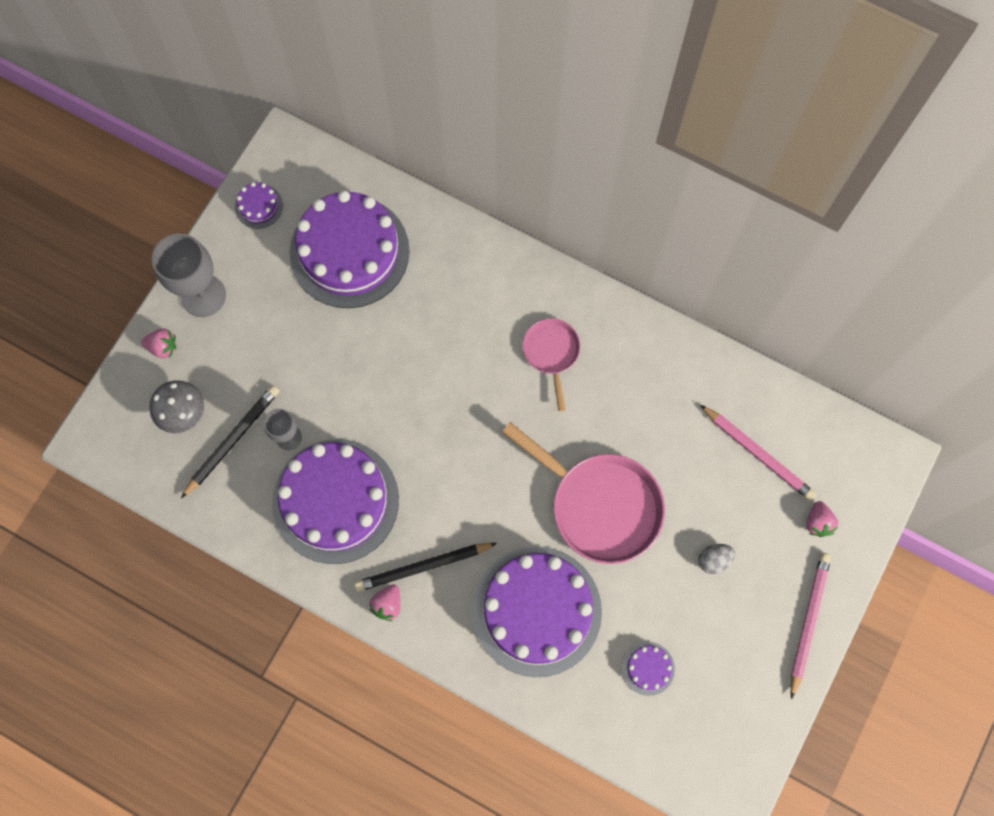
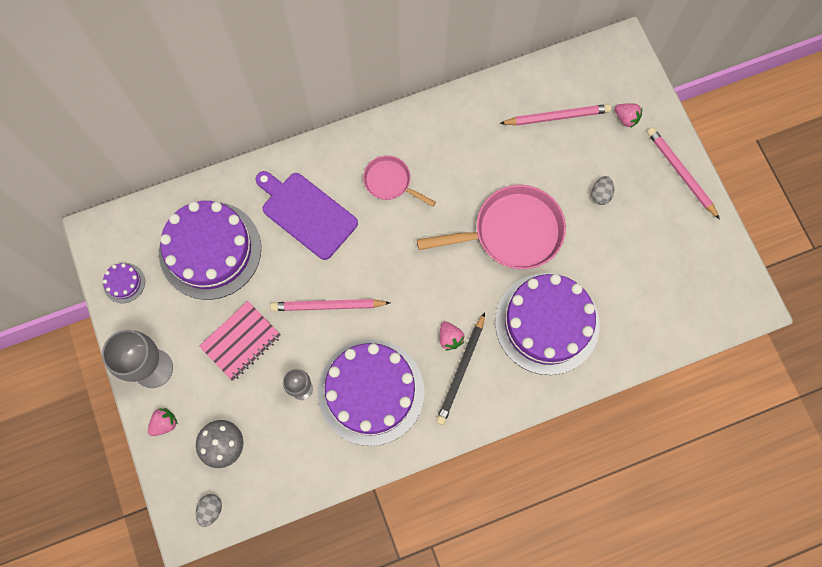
camera: 50 degrees left, 0 degrees up
black pencil [181,385,280,498] -> none
pink strawberry [369,584,400,621] -> pink strawberry moved to [440,321,465,350]
purple cake [622,642,675,696] -> none
none -> grey egg [196,494,222,527]
none -> pink notebook [199,301,281,381]
none -> purple cutting board [256,171,358,260]
none -> pink pencil [270,299,390,311]

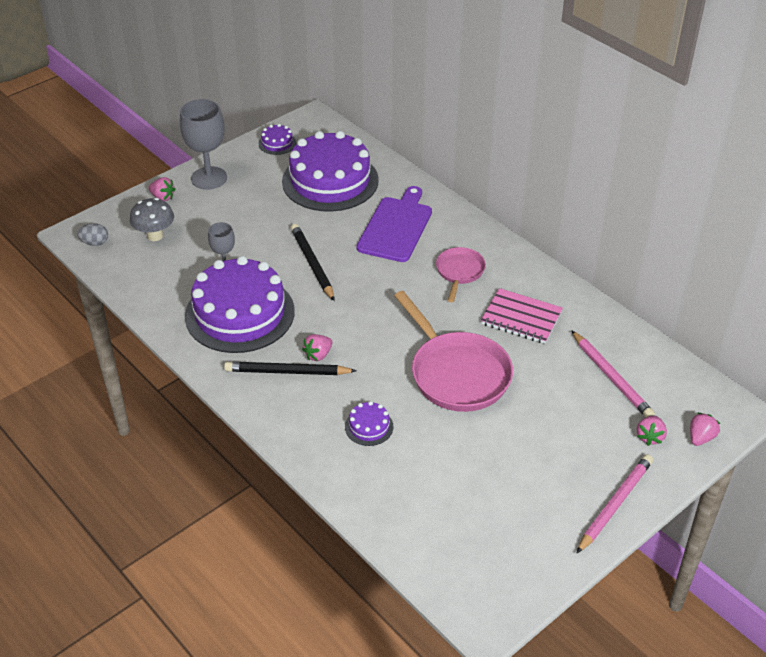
camera: 70 degrees right, 30 degrees down
pink notebook [199,301,281,381] -> pink notebook moved to [481,288,563,344]
pink pencil [270,299,390,311] -> black pencil [291,224,335,301]
purple cake [495,273,600,375] -> purple cake [345,401,394,446], size x0.40
grey egg [591,176,614,205] -> none
none -> pink strawberry [690,413,720,446]

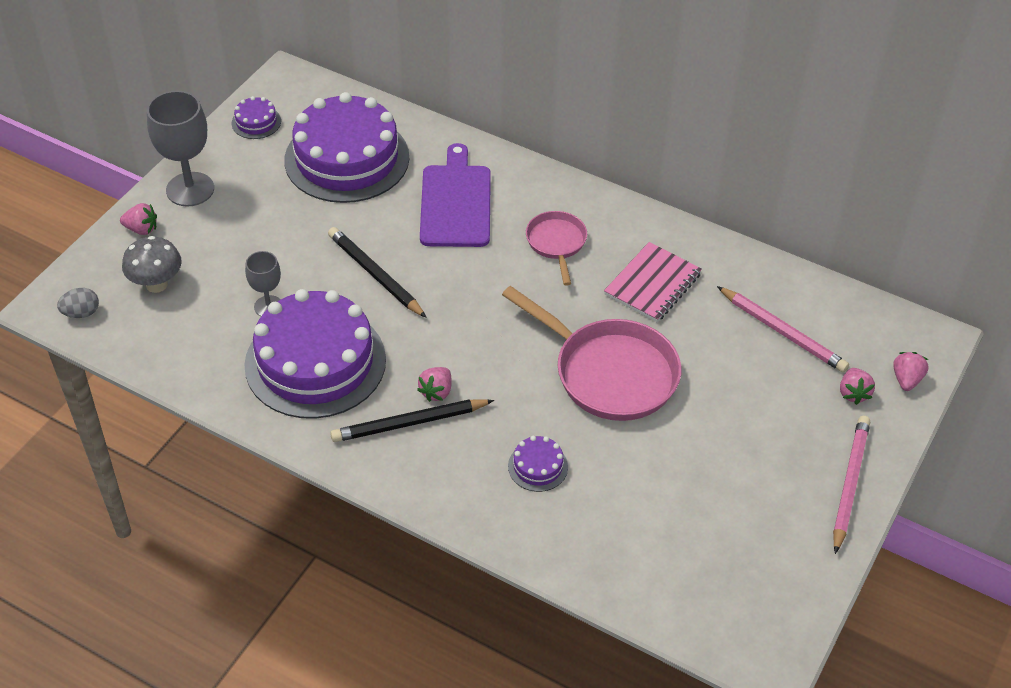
camera: 20 degrees left, 5 degrees up
pink notebook [481,288,563,344] -> pink notebook turned 60 degrees counterclockwise [604,242,702,322]

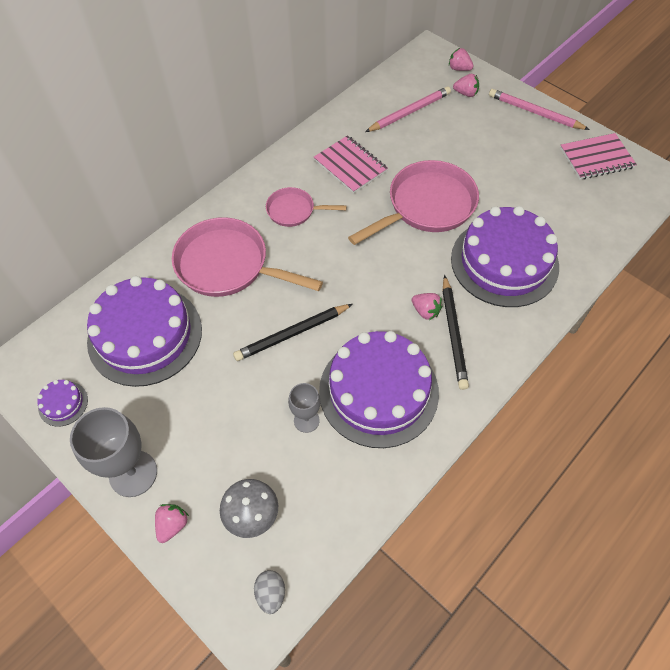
camera: 75 degrees left, 10 degrees up
purple cutting board [420,143,491,247] -> pink pan [172,217,323,297]
purple cake [508,436,568,492] -> purple cake [451,206,559,307], size x2.47
none -> pink notebook [560,133,637,180]

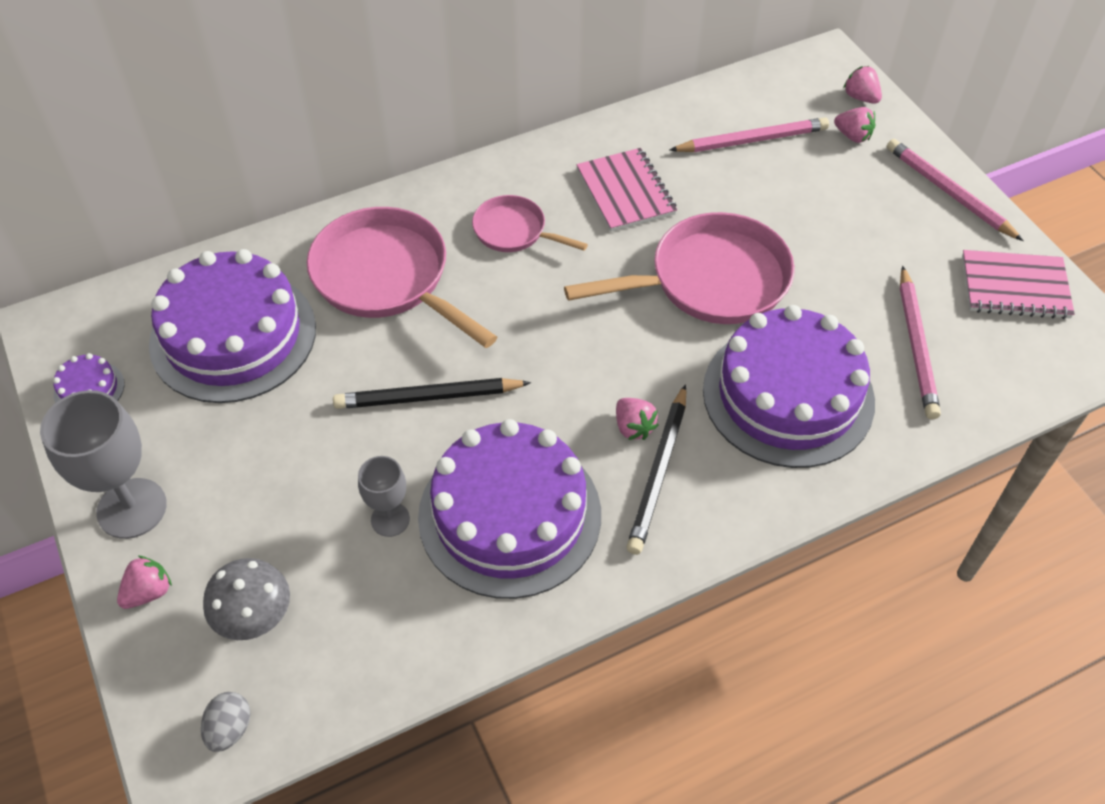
camera: 20 degrees right, 5 degrees down
none -> pink pencil [900,266,941,419]

